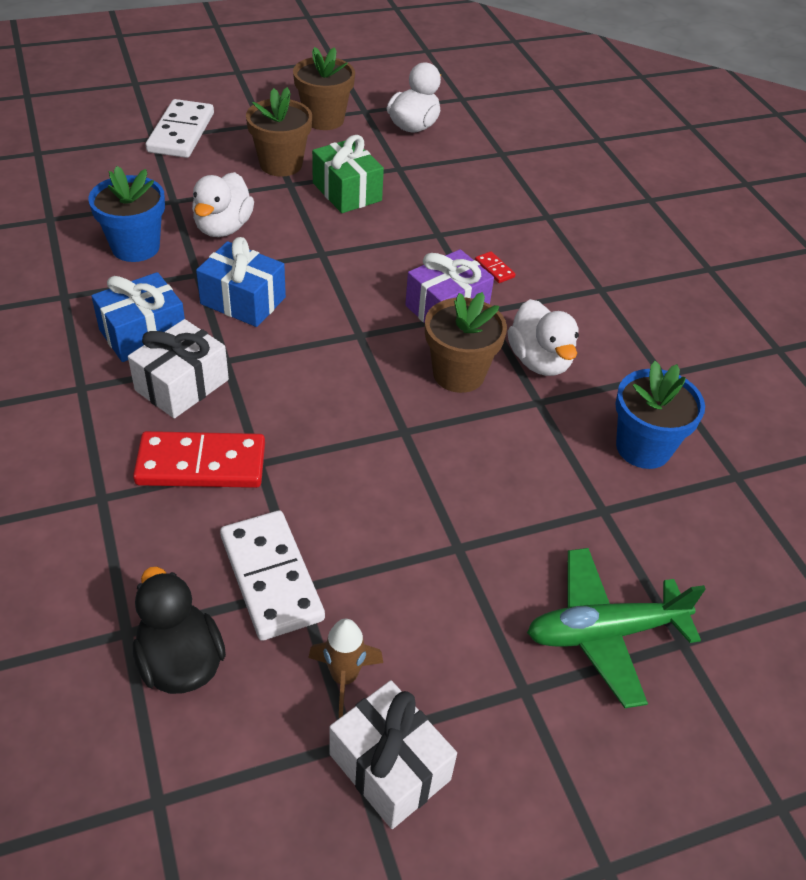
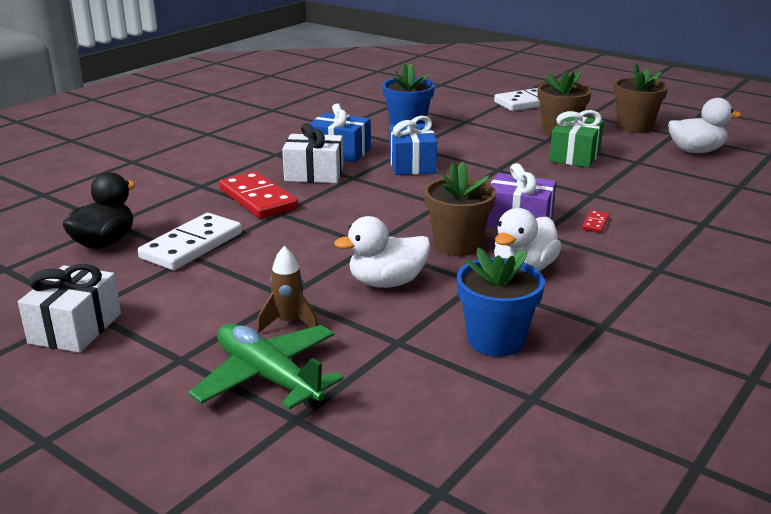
camera: 60 degrees right, 20 degrees down
white duck [192,172,254,237] -> white duck moved to [334,216,431,288]
brown rocket [308,619,383,718] -> brown rocket moved to [257,246,318,333]

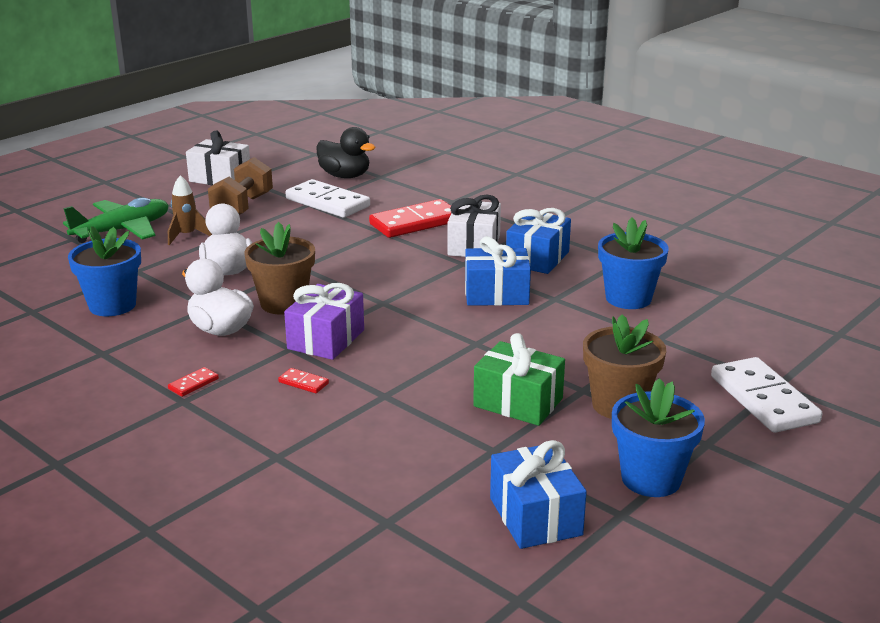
camera: 95 degrees right, 0 degrees up
brown flower pot [613,64,668,133] -> blue flower pot [612,378,705,497]
white duck [668,98,742,153] -> blue gift [490,440,587,549]
none -> red domino [168,367,219,397]
none -> brown dumbbell [208,157,273,215]

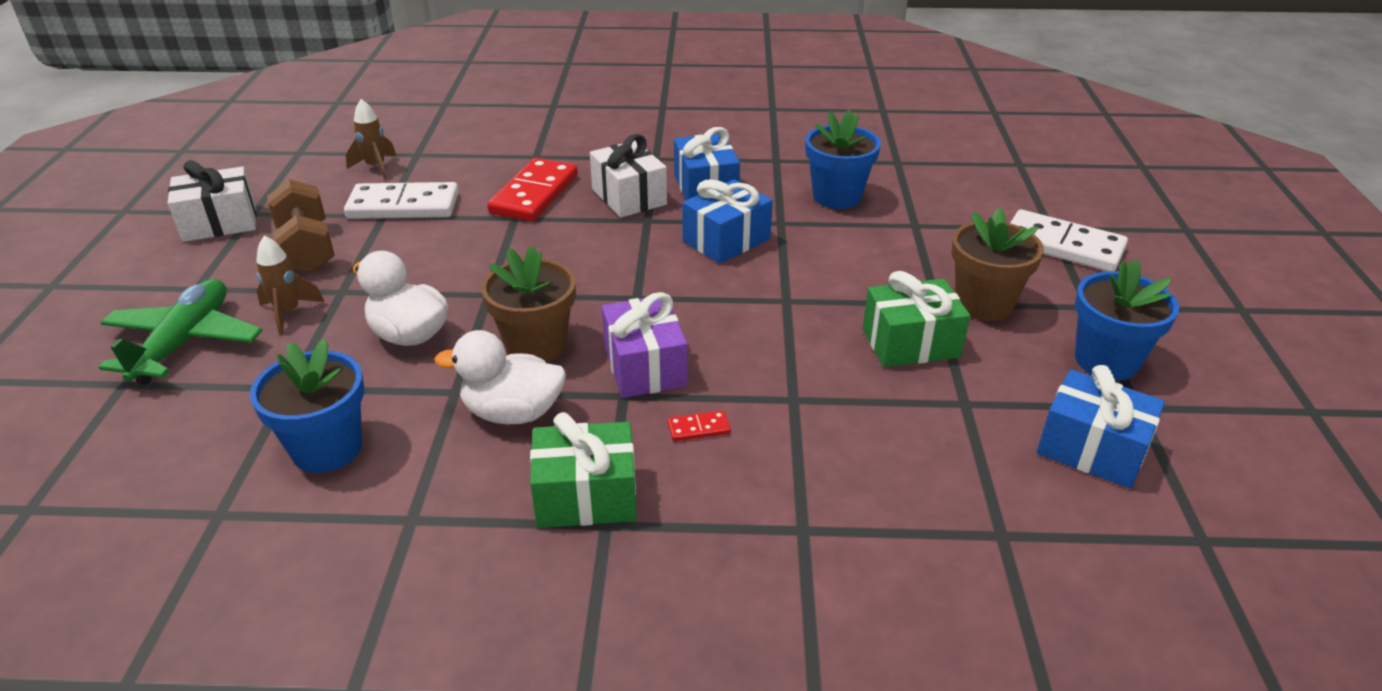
camera: 40 degrees left, 10 degrees up
red domino [168,367,219,397] -> green gift [530,412,637,528]
black duck [317,127,376,178] -> brown rocket [346,99,396,180]

